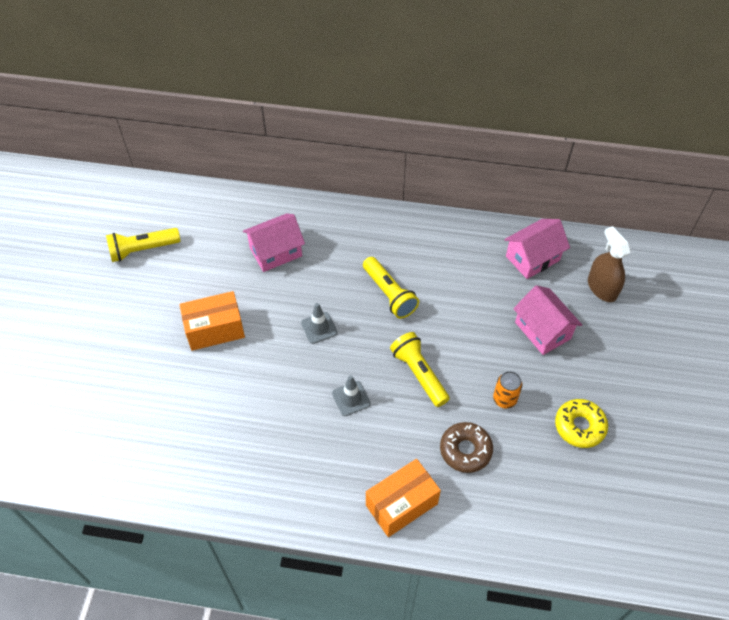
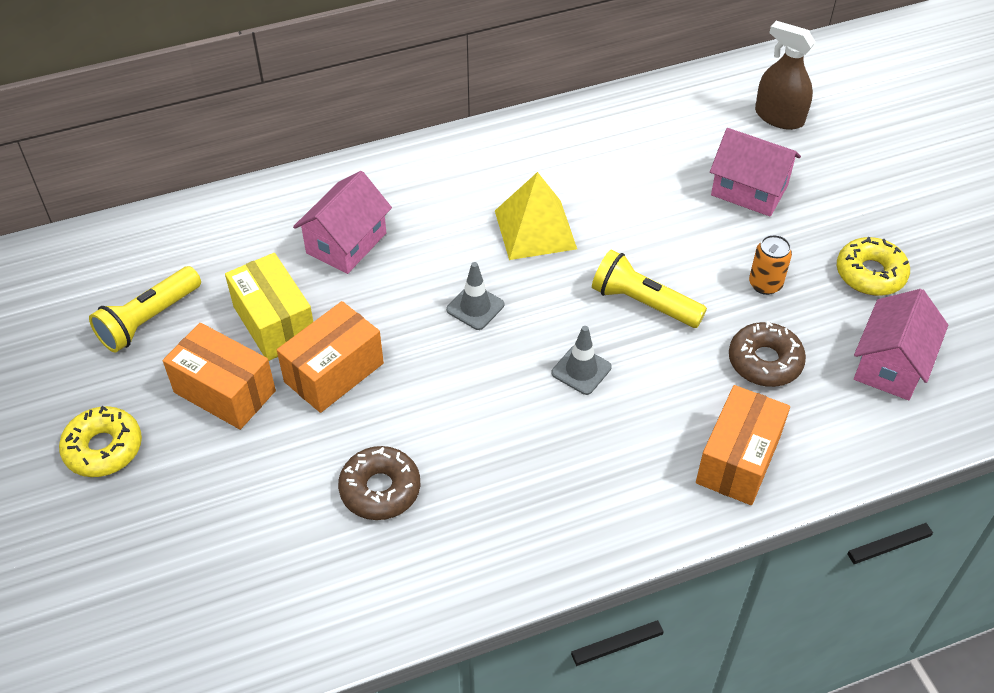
camera: 30 degrees left, 5 degrees down
yellow flashlight [363,257,419,319] -> yellow pyramid [495,172,577,260]
pink house [504,219,570,279] -> pink house moved to [854,289,948,400]
none -> yellow donut [59,406,142,477]
none -> orange box [163,323,276,430]
none -> yellow box [225,253,313,361]
none -> brown donut [338,446,420,520]

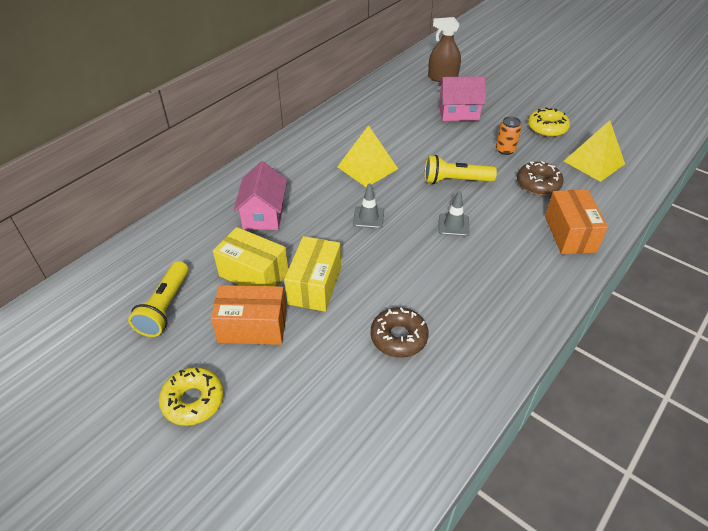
camera: 30 degrees left, 5 degrees down
orange box [277,301,384,413] -> yellow box [284,236,341,312]
pink house [854,289,948,400] -> yellow pyramid [564,120,625,182]

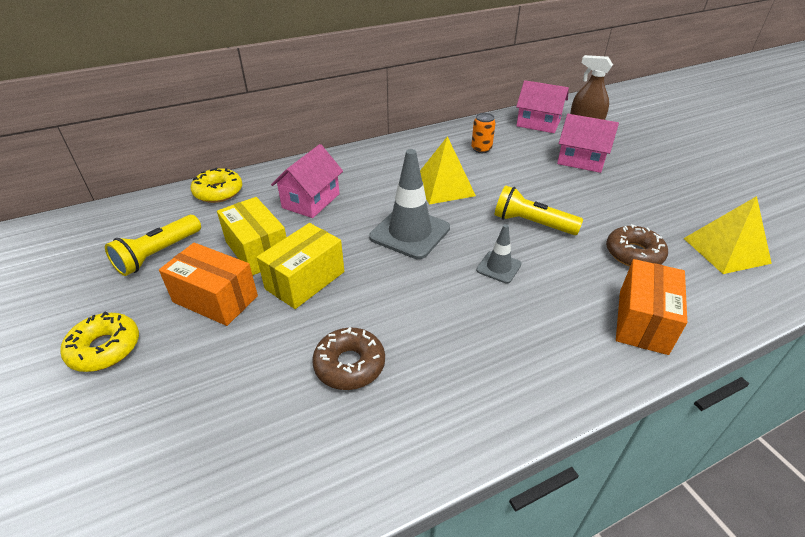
camera: 25 degrees right, 5 degrees down
grey traffic cone [353,184,384,229] -> grey traffic cone [369,149,450,259], size x1.89
orange can [496,116,521,155] -> orange can moved to [471,113,496,153]
yellow donut [528,107,570,137] -> yellow donut moved to [191,167,242,203]
none -> pink house [516,80,569,133]

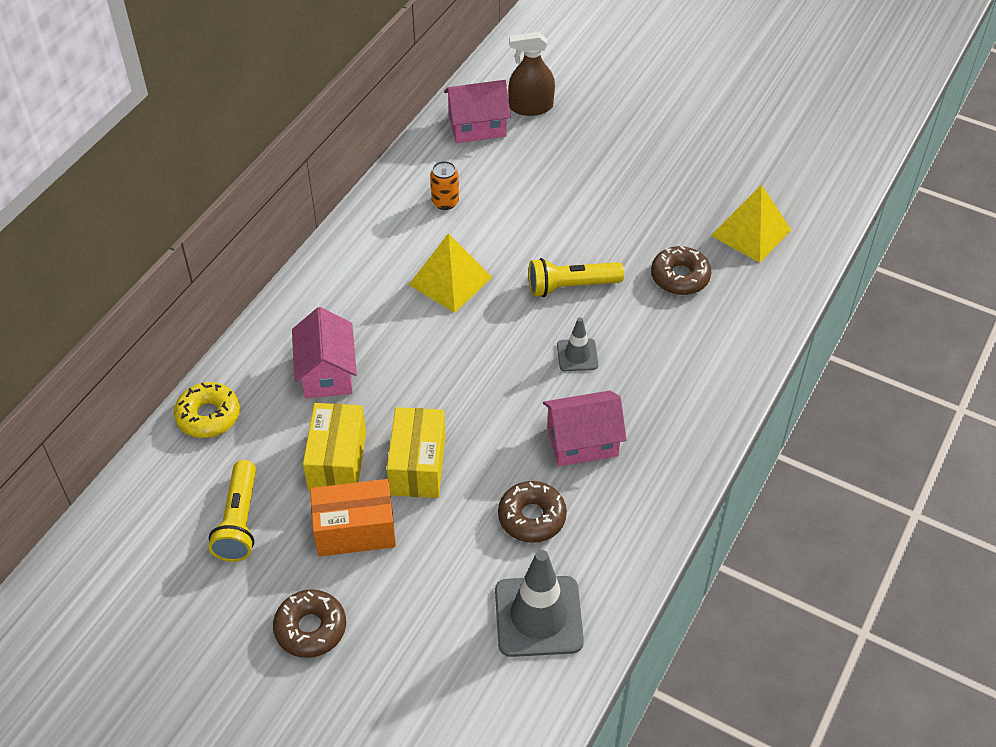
camera: 35 degrees left, 10 degrees up
yellow donut [60,312,139,372] -> brown donut [273,589,346,658]
yellow box [217,197,286,275] -> yellow box turned 75 degrees clockwise [303,403,366,491]
grey traffic cone [369,149,450,259] -> grey traffic cone moved to [495,550,584,657]
pink house [557,114,619,173] -> pink house moved to [543,390,627,466]
orange box [616,259,687,355] -> none

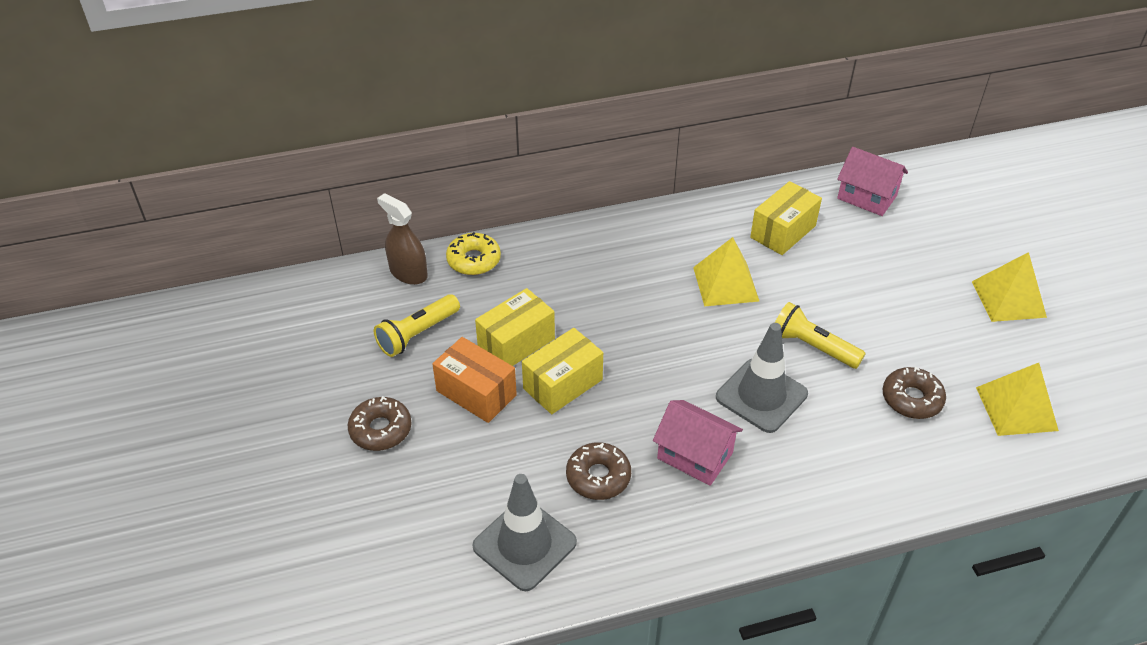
camera: 45 degrees right, 5 degrees down
pink house [292,307,357,399] -> none
orange can [430,161,459,210] -> yellow box [750,181,822,255]
brown spray bottle [508,32,555,116] -> brown spray bottle moved to [377,193,428,285]
grey traffic cone [557,317,598,371] -> grey traffic cone [716,323,808,433], size x1.89
none -> yellow pyramid [972,252,1047,322]

